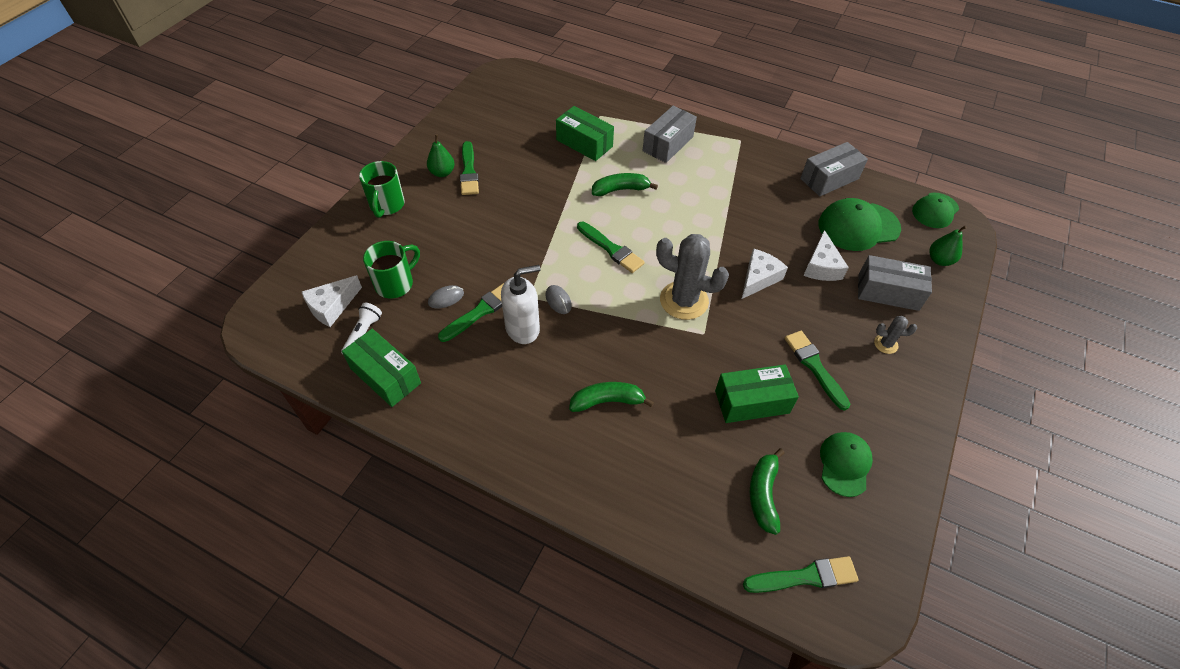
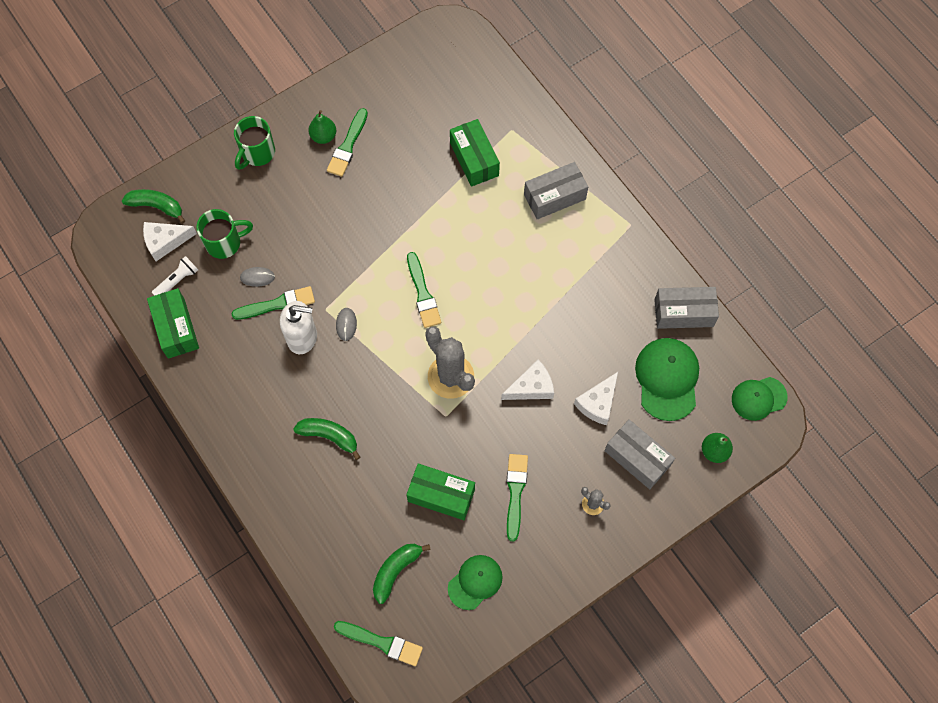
camera: 30 degrees right, 15 degrees up
green banana [592,173,658,196] -> green banana moved to [122,189,185,224]
green cap [819,198,901,251] -> green cap turned 75 degrees clockwise [635,338,699,421]

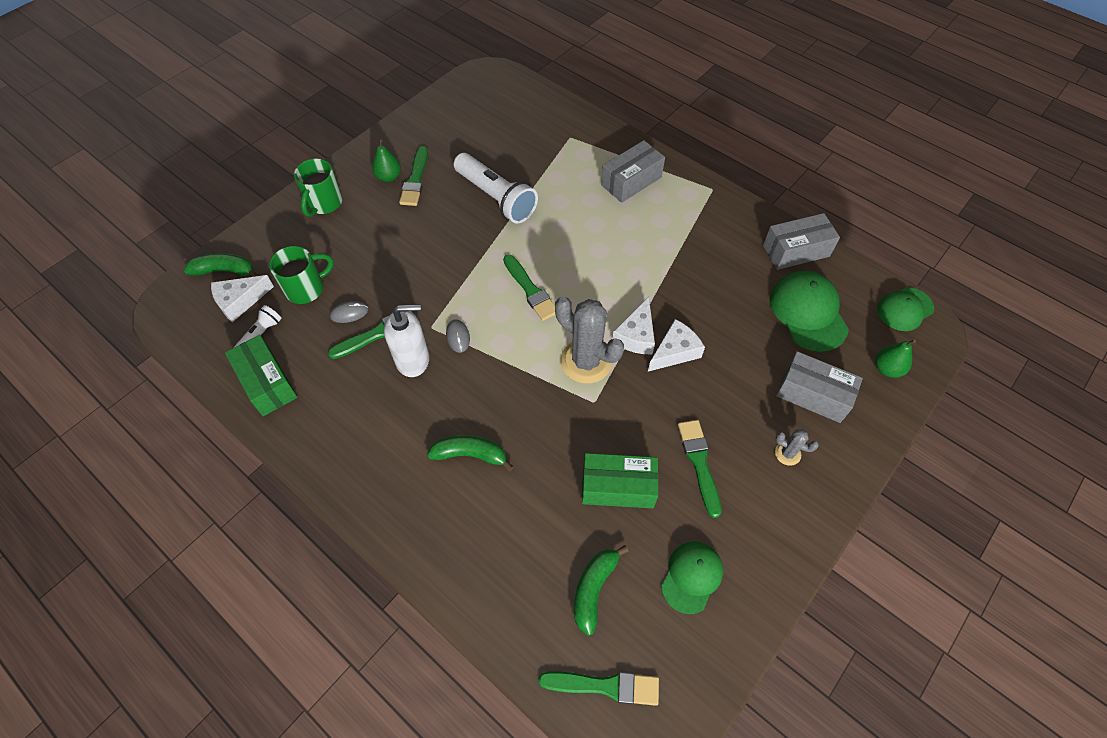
camera: 15 degrees left, 10 degrees down
green box [450,119,500,187] -> none
white cheese [574,372,618,425] -> white cheese moved to [612,297,655,354]
none -> white flashlight [454,153,538,224]

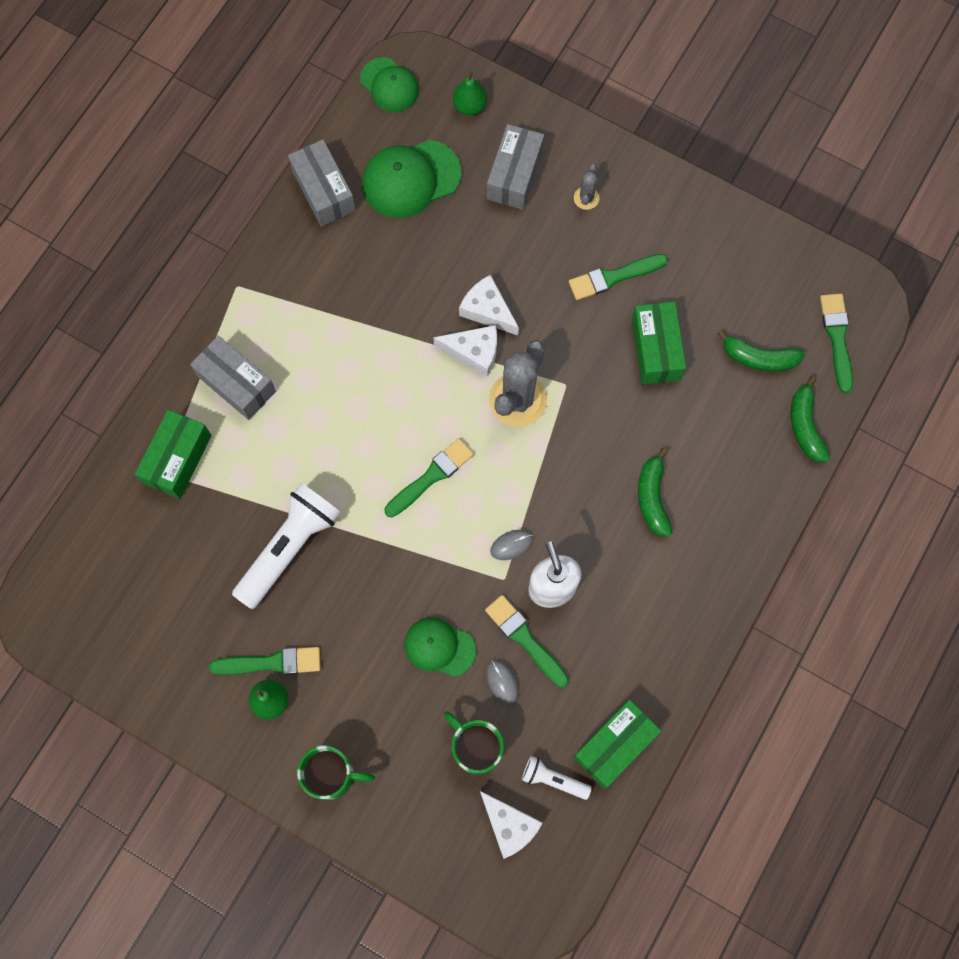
camera: 100 degrees left, 15 degrees up
green banana [184,253,258,277] -> green banana moved to [791,376,830,462]
green cap [661,541,723,614] -> green cap moved to [404,617,476,677]
none -> green box [135,410,212,499]

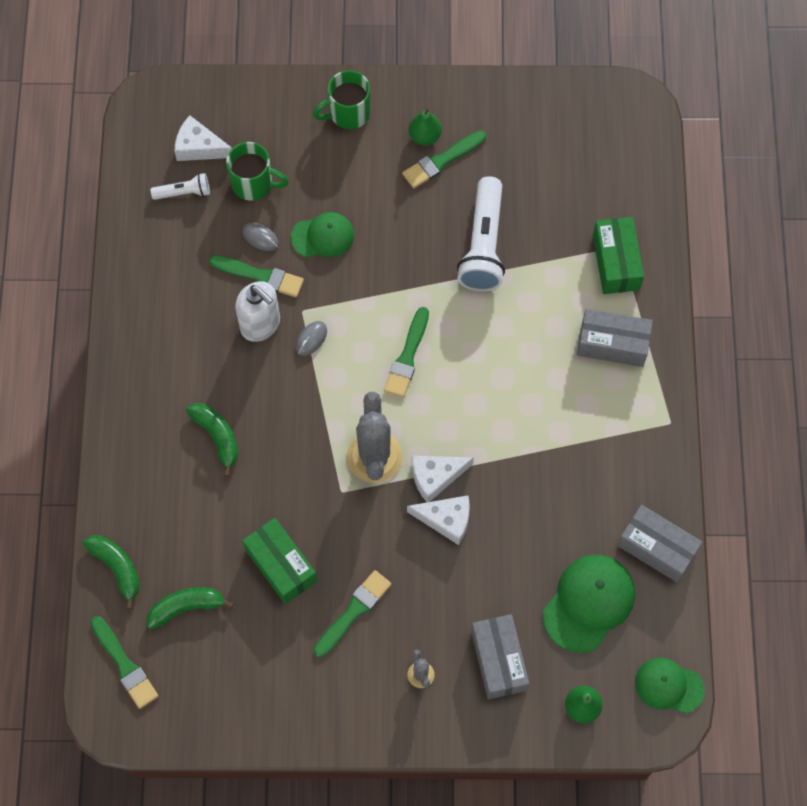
camera: 150 degrees right, 5 degrees down
green box [573,700,661,788] -> none

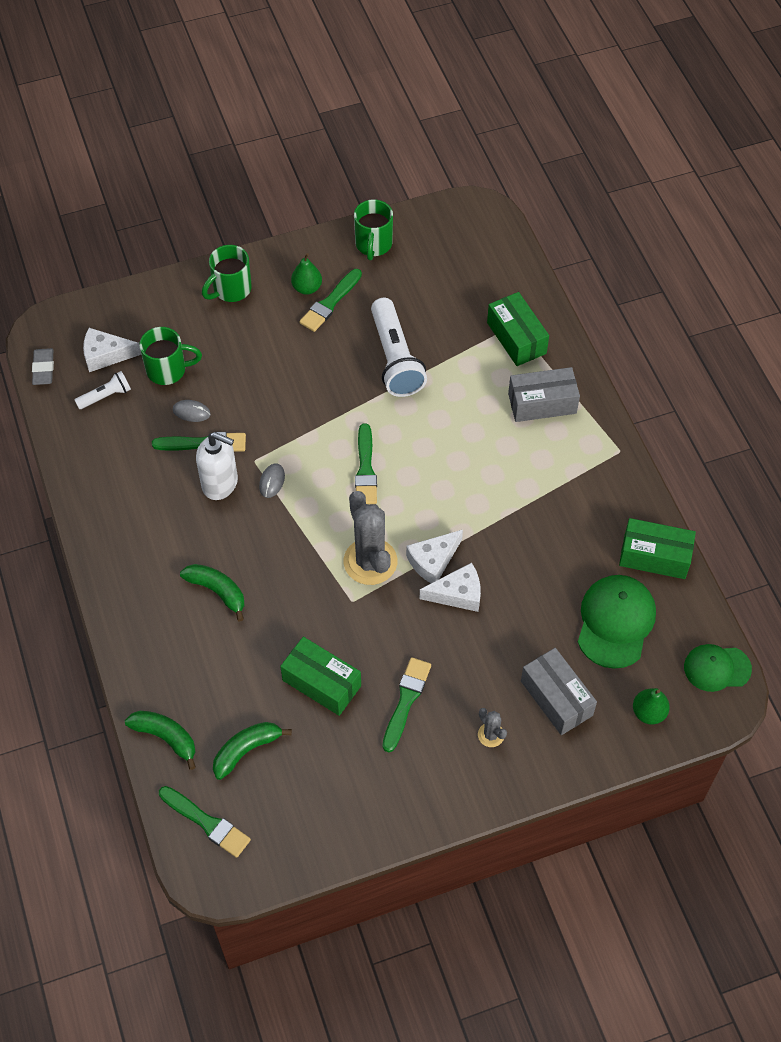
camera: 20 degrees left, 10 degrees down
green cap [291,212,354,257] -> none
grey box [617,505,702,583] -> green box [619,518,696,579]
none -> grey eraser [32,348,54,385]
none -> green mug [354,200,393,260]

